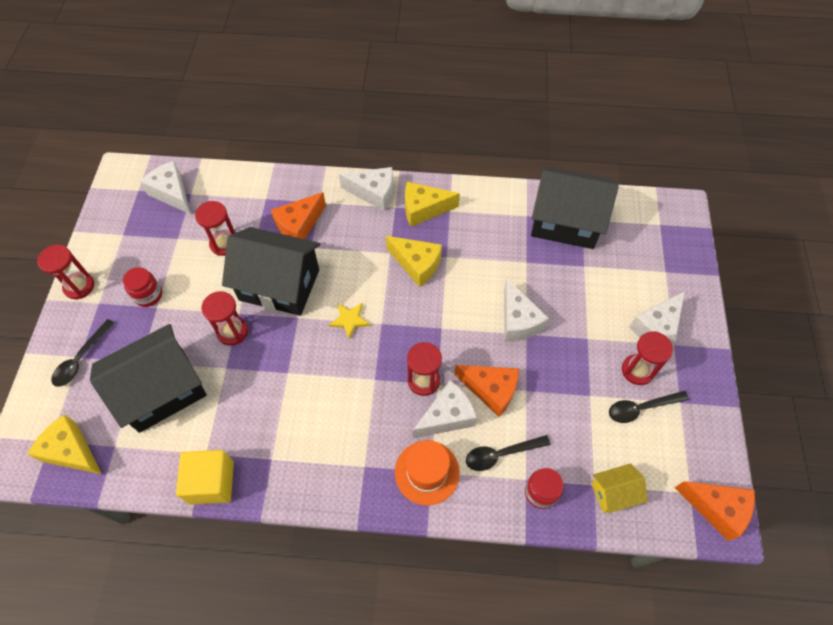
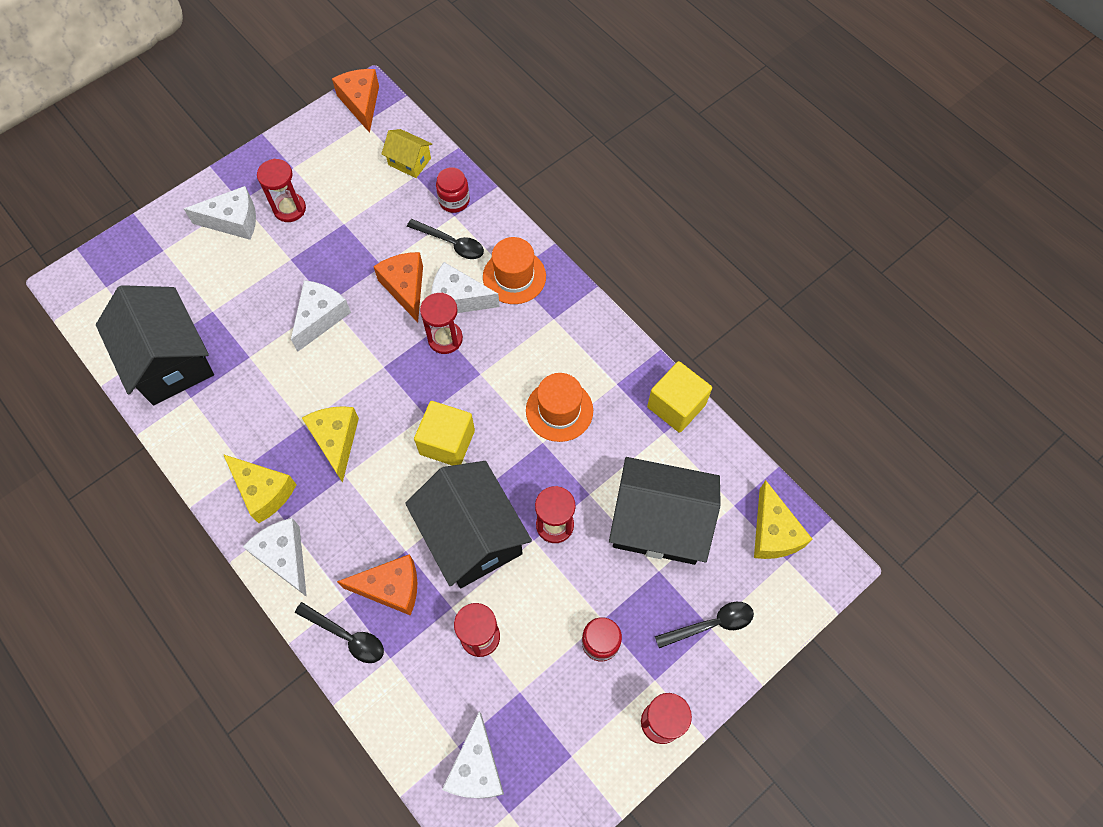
camera: 135 degrees left, 5 degrees up
yellow star [329,303,370,340] -> yellow cube [414,401,475,466]
black spoon [609,391,689,423] -> black spoon moved to [295,602,384,663]
none -> orange hat [526,373,593,442]

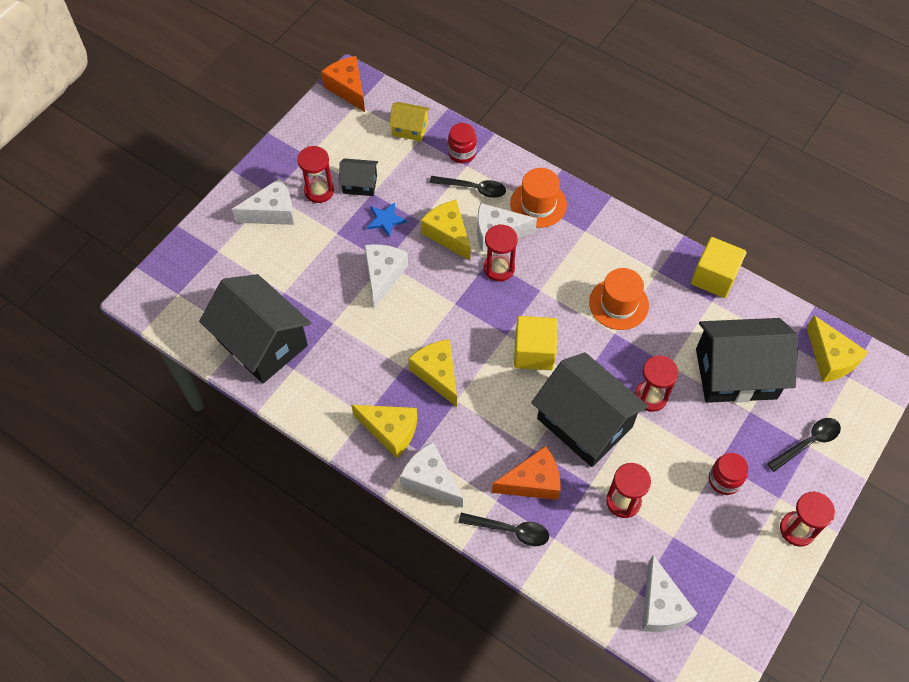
camera: 15 degrees left, 5 degrees down
orange cheese [373,252,423,323] -> yellow cheese [421,200,471,260]
none -> black house [339,158,378,196]
none -> blue star [367,202,407,238]

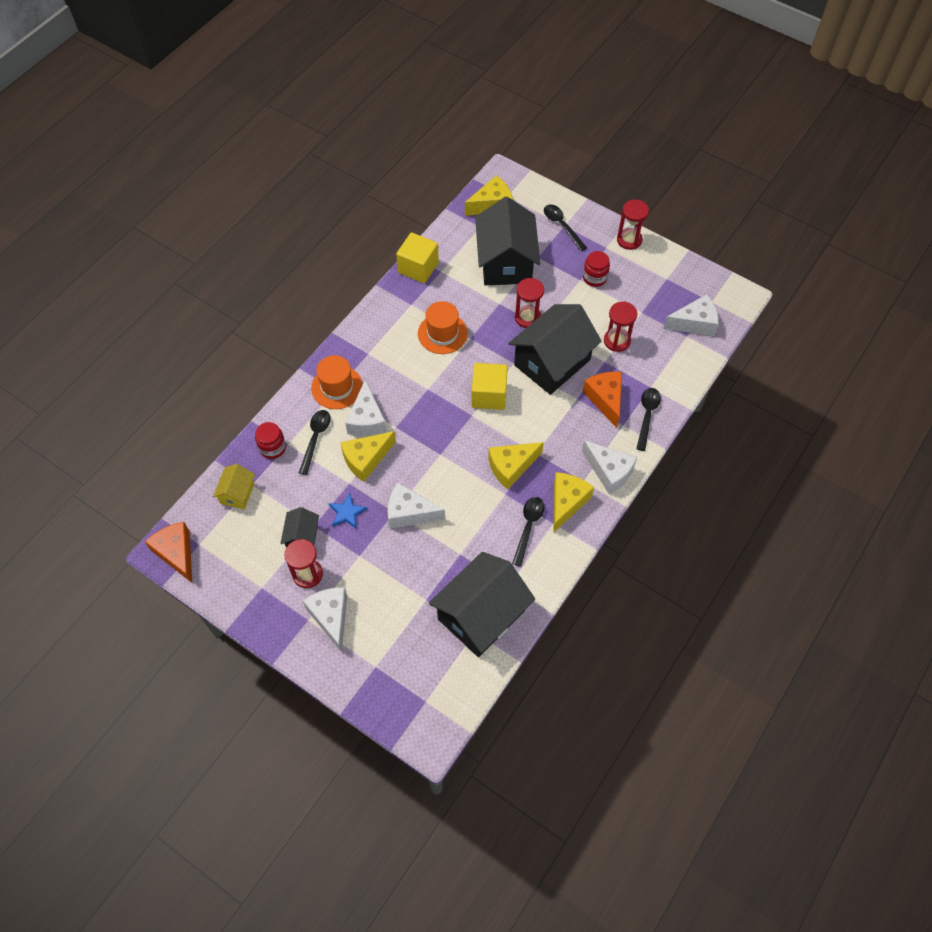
camera: 90 degrees left, 0 degrees up
orange cheese [321,56,365,112] -> orange cheese turned 90 degrees clockwise [145,522,192,583]
white cheese [400,442,463,508] -> white cheese turned 90 degrees counterclockwise [582,440,637,494]
red hourglass [484,224,518,281] -> none
none -> black spoon [512,497,544,567]

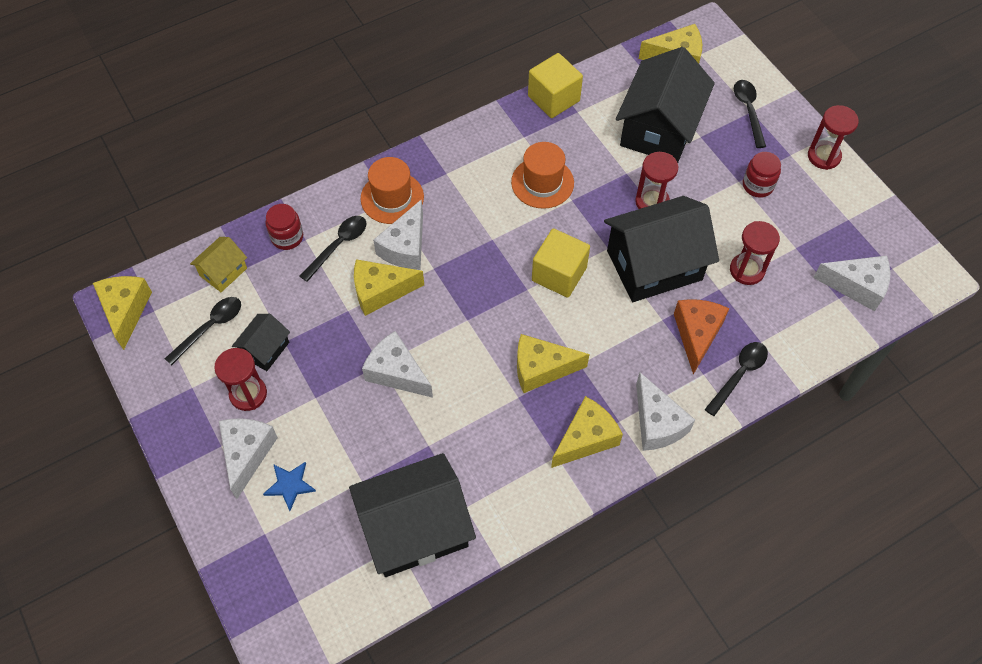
camera: 25 degrees right, 0 degrees up
orange cheese [145,522,192,583] -> yellow cheese [93,276,152,350]
blue star [328,494,367,528] -> blue star moved to [263,462,316,511]
black spoon [512,497,544,567] -> black spoon moved to [164,297,241,366]

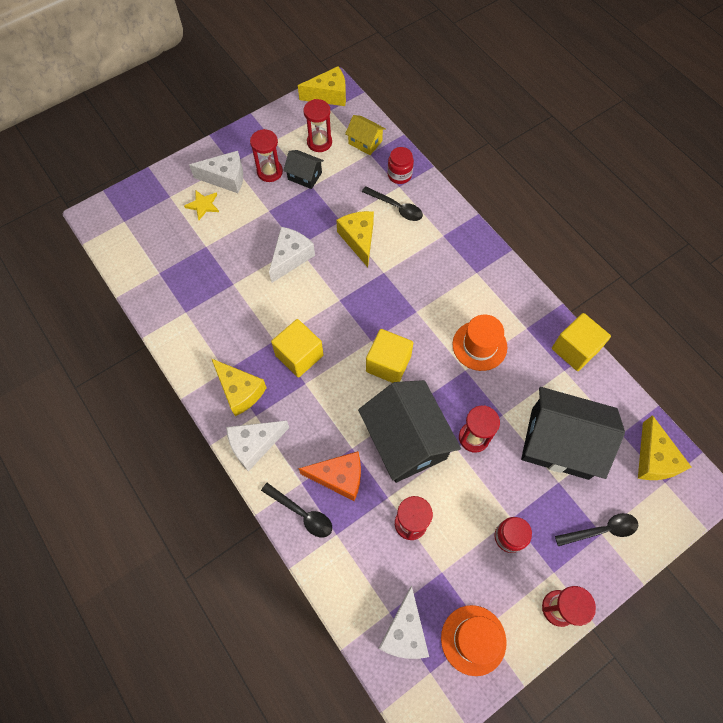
camera: 85 degrees right, 5 degrees up
black spoon [164,297,241,366] -> red hourglass [304,99,332,152]
blue star [263,462,316,511] -> yellow star [184,190,219,220]
black house [349,453,476,577] -> none
orange hat [360,157,424,224] -> orange hat moved to [441,605,507,676]
white cheese [373,199,423,270] -> none
yellow cheese [517,334,590,393] -> yellow cube [271,319,323,377]

